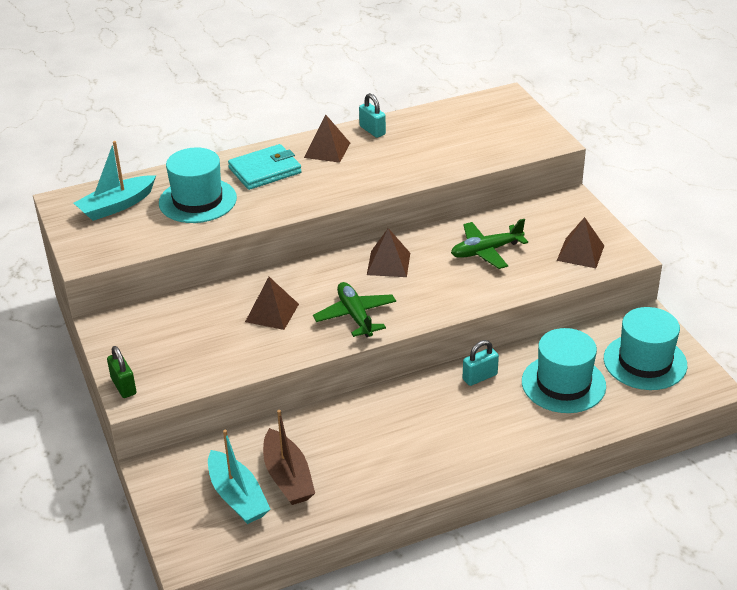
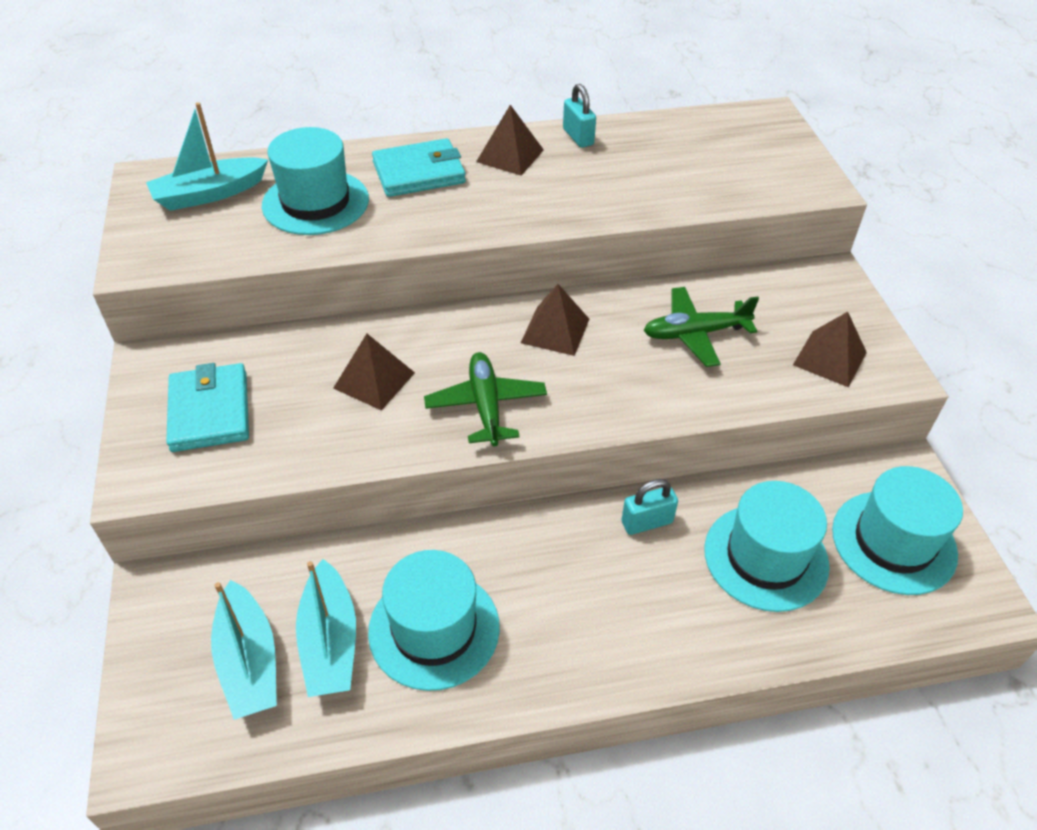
camera: 10 degrees right, 10 degrees up
green padlock [107,346,136,398] -> none
brown boat [263,410,315,505] -> turquoise boat [296,559,356,697]
none -> turquoise wallet [166,363,249,452]
none -> turquoise hat [368,550,500,691]

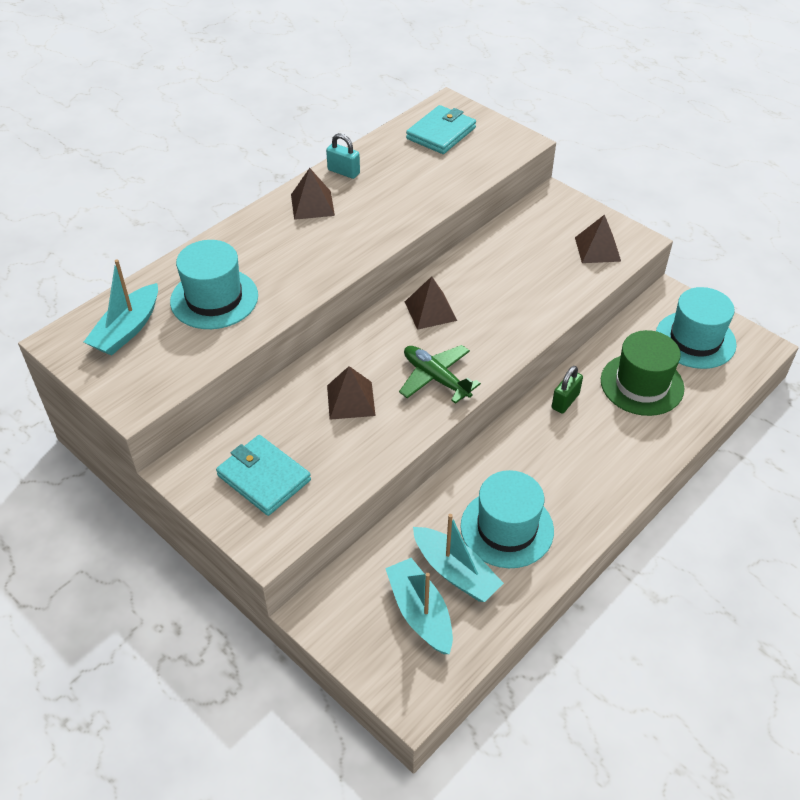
camera: 35 degrees left, 0 degrees up
turquoise boat [211,580,277,720] -> turquoise boat turned 150 degrees counterclockwise [385,558,453,654]
turquoise wallet [372,138,466,197] -> turquoise wallet moved to [406,105,476,154]
turquoise padlock [622,479,678,535] -> green padlock [552,366,583,414]
green plane [643,287,759,367] -> none
turquoise hat [704,481,830,612] -> green hat [601,330,684,416]

